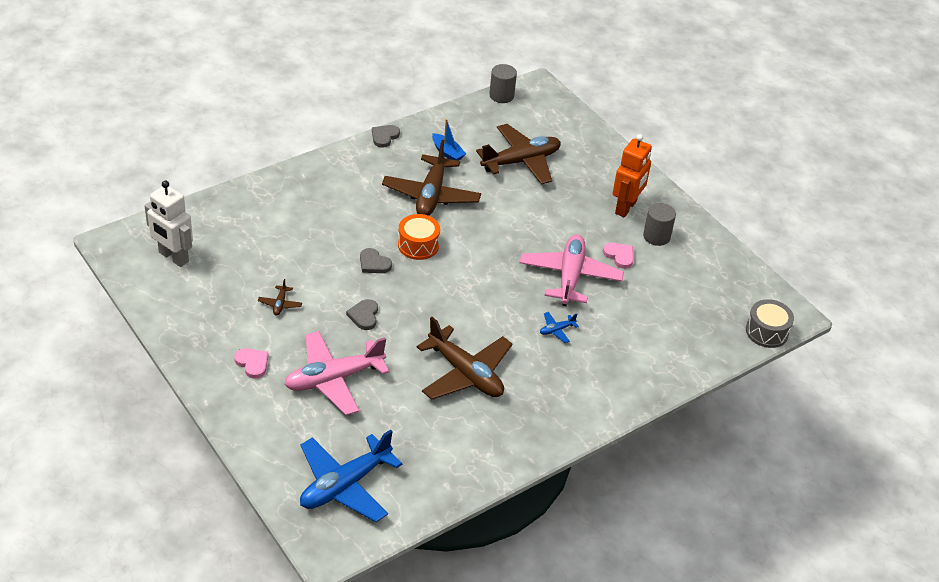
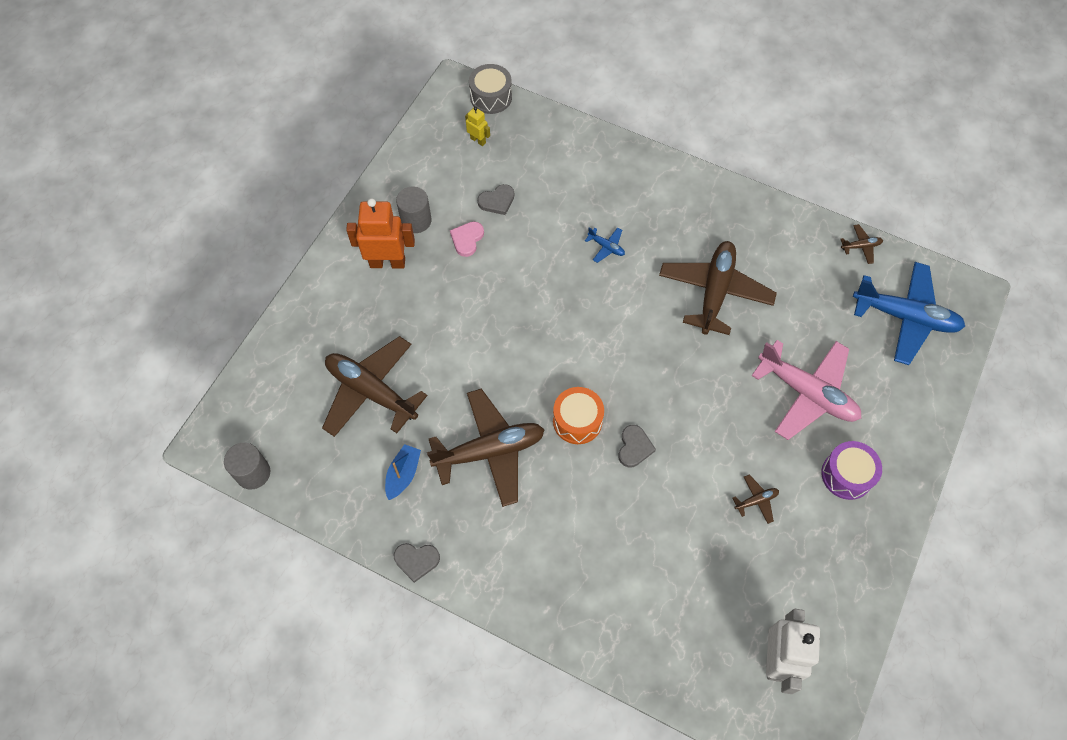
camera: 115 degrees left, 20 degrees up
pink heart [234,348,268,379] -> purple drum [821,441,882,500]
grey heart [346,299,378,330] -> grey heart moved to [477,184,514,215]
pink plane [520,234,624,306] -> none
none -> yellow robot [465,106,490,146]
none -> brown plane [841,224,883,264]

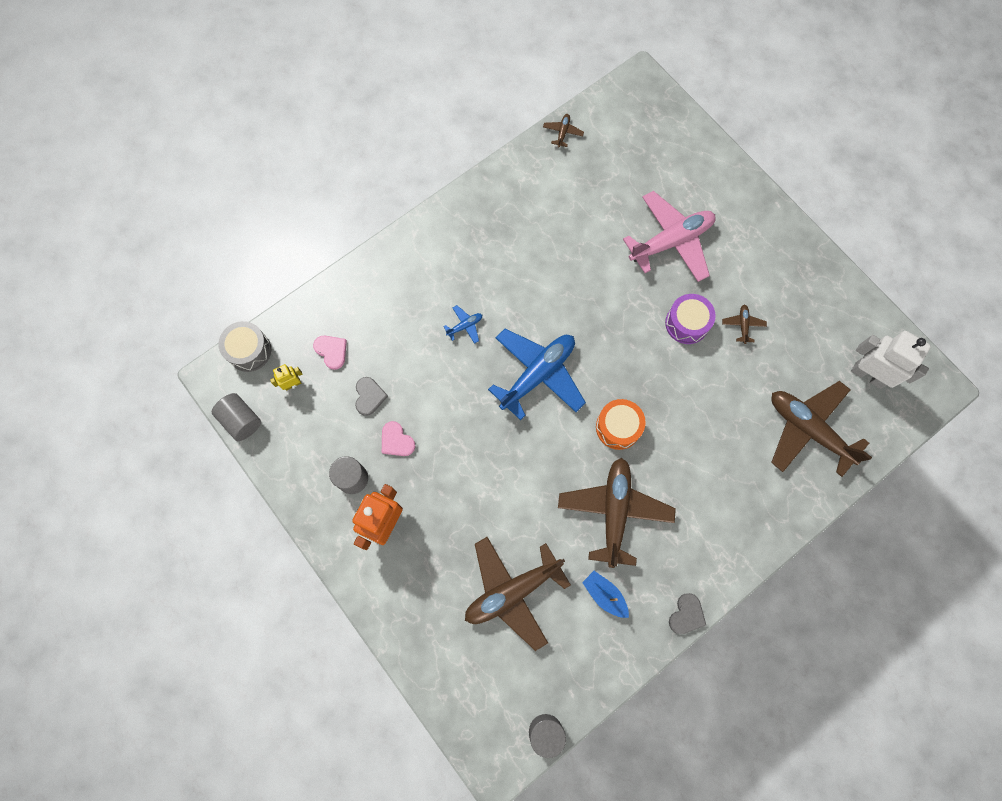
camera: 65 degrees left, 10 degrees up
grey heart [618,425,656,467] -> none
brown plane [659,241,777,335] -> brown plane moved to [771,381,872,477]
purple drum [821,441,882,500] -> purple drum moved to [665,294,716,344]
blue plane [853,262,965,365] -> blue plane moved to [488,329,586,420]
none -> grey cylinder [212,393,261,441]
none -> pink heart [313,336,347,370]

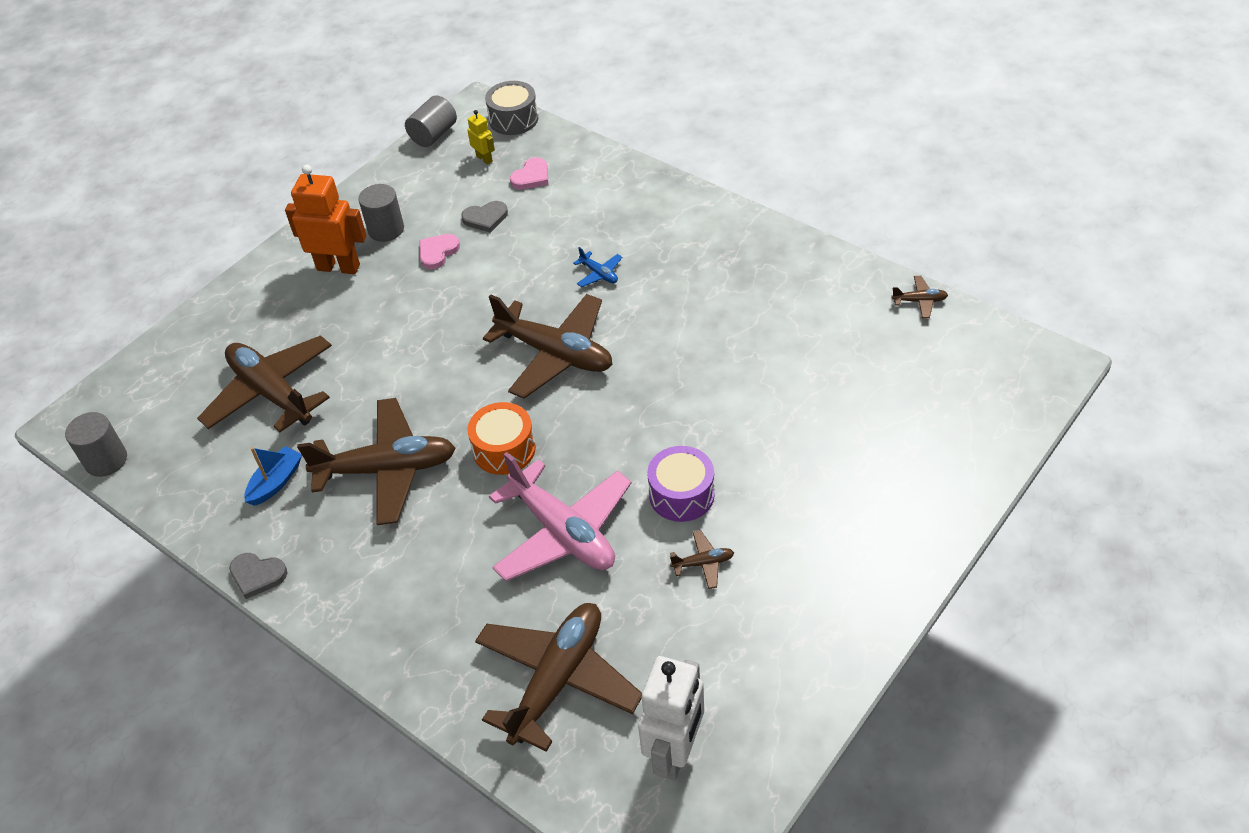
camera: 80 degrees right, 25 degrees down
blue plane [488,329,586,420] -> brown plane [483,294,612,399]
pink plane [623,191,716,282] -> pink plane moved to [489,452,632,581]

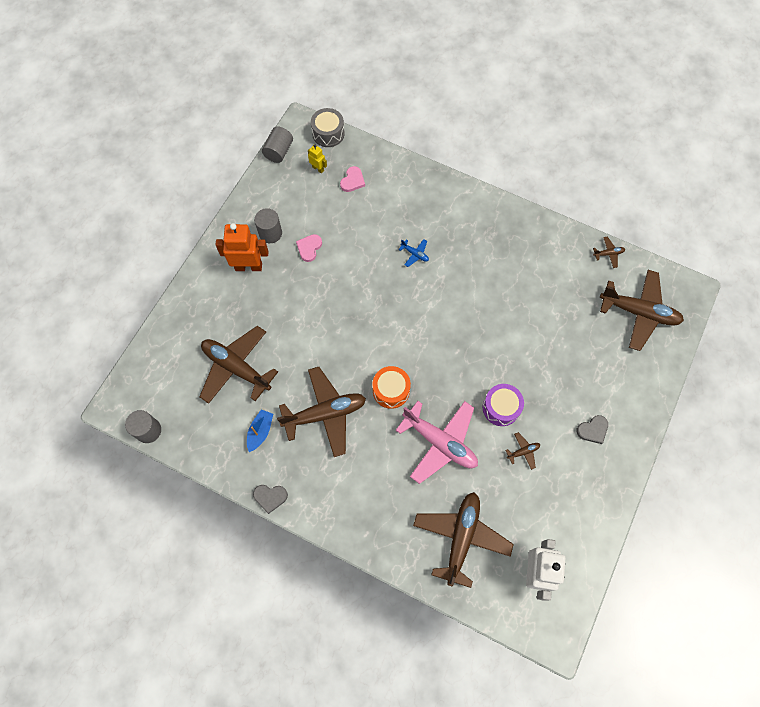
camera: 15 degrees left, 20 degrees up
grey heart [461,201,508,233] -> grey heart moved to [577,415,608,444]
brown plane [483,294,612,399] -> brown plane moved to [600,270,684,351]

